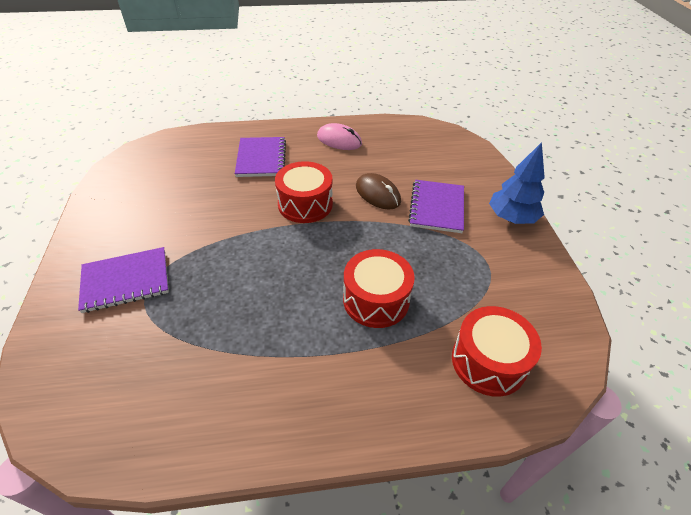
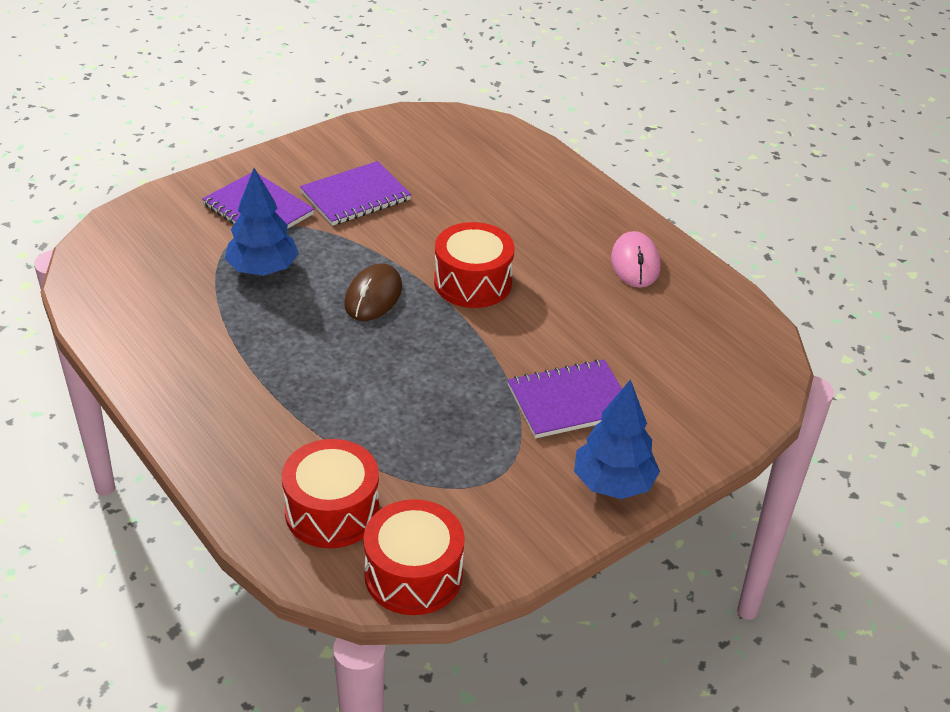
camera: 60 degrees right, 5 degrees down
purple notebook [235,137,286,177] -> purple notebook moved to [300,161,411,226]
red drum [343,249,415,328] -> red drum moved to [363,499,465,615]
brown mouse [356,173,401,209] -> brown mouse moved to [345,264,402,321]
none -> blue tree [225,168,299,276]

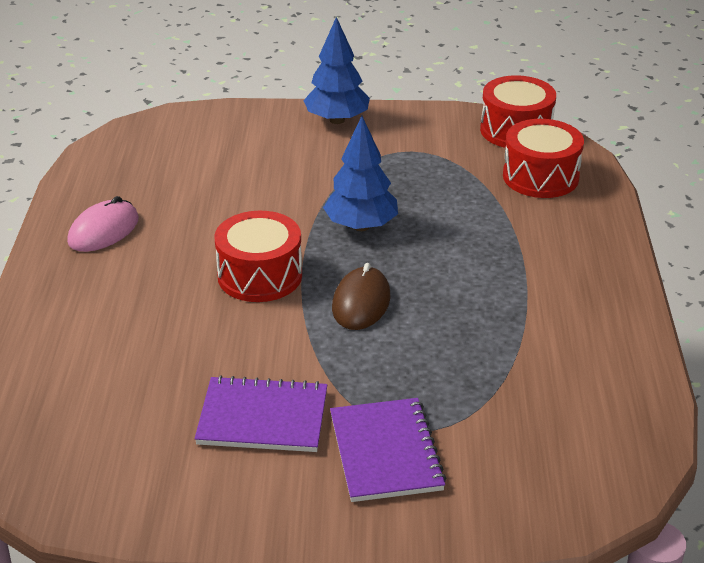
camera: 140 degrees left, 5 degrees down
blue tree [225,168,299,276] -> blue tree moved to [323,116,398,231]
brown mouse [345,264,402,321] -> brown mouse turned 45 degrees counterclockwise [332,263,391,330]
purple notebook [508,359,622,438] -> none

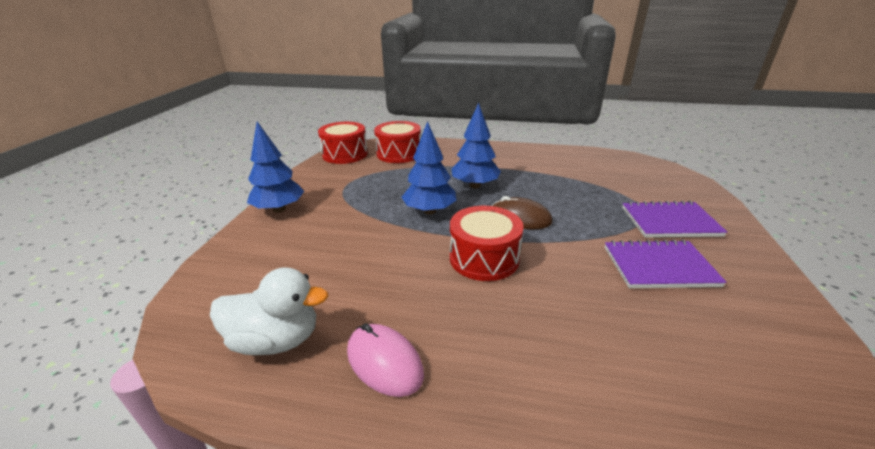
camera: 80 degrees left, 5 degrees down
purple notebook [194,375,327,452] -> purple notebook turned 75 degrees clockwise [605,240,727,288]
none -> white duck [210,267,329,355]
none -> blue tree [452,103,501,188]

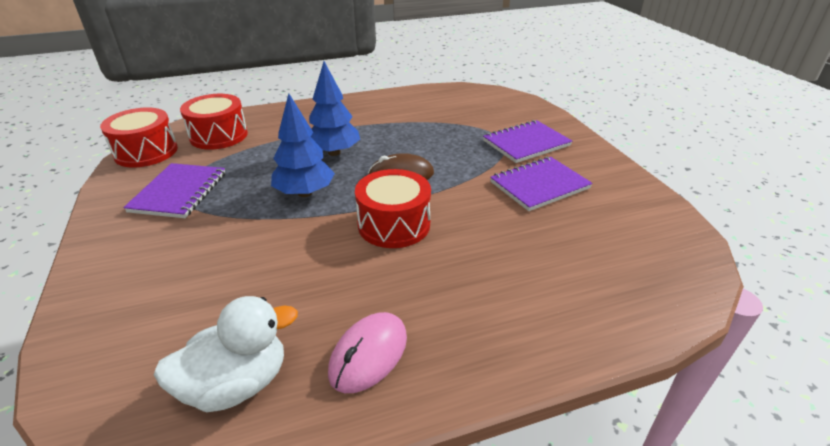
camera: 30 degrees left, 5 degrees up
blue tree [247,121,304,213] -> none
pink mouse [347,323,424,397] -> pink mouse turned 75 degrees counterclockwise [328,312,407,393]
none -> purple notebook [123,163,225,218]

